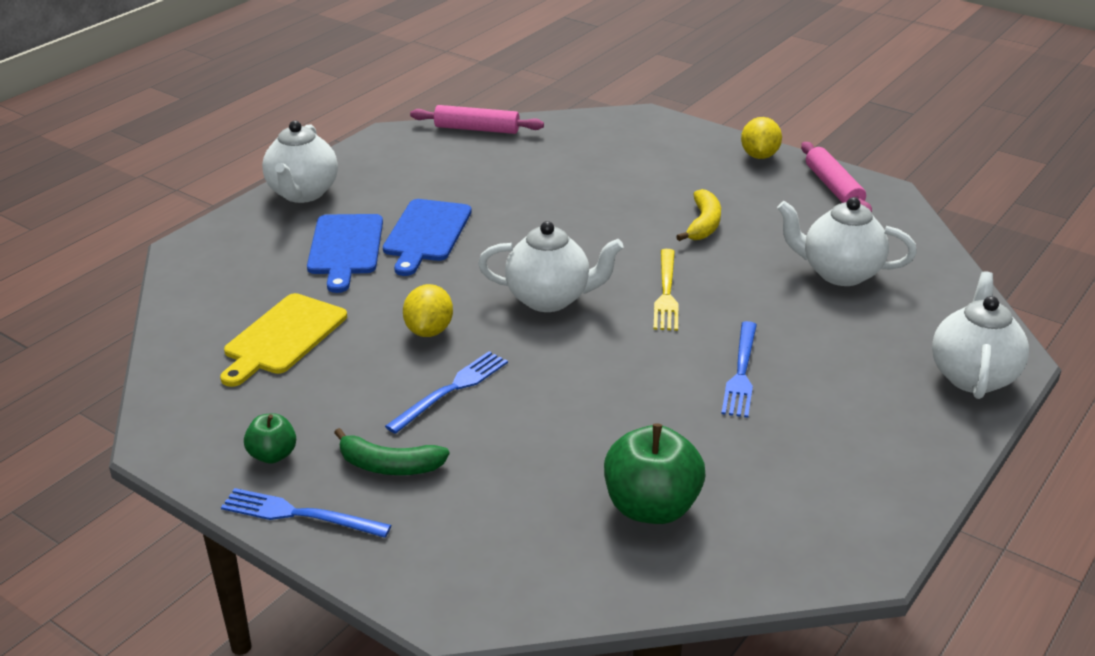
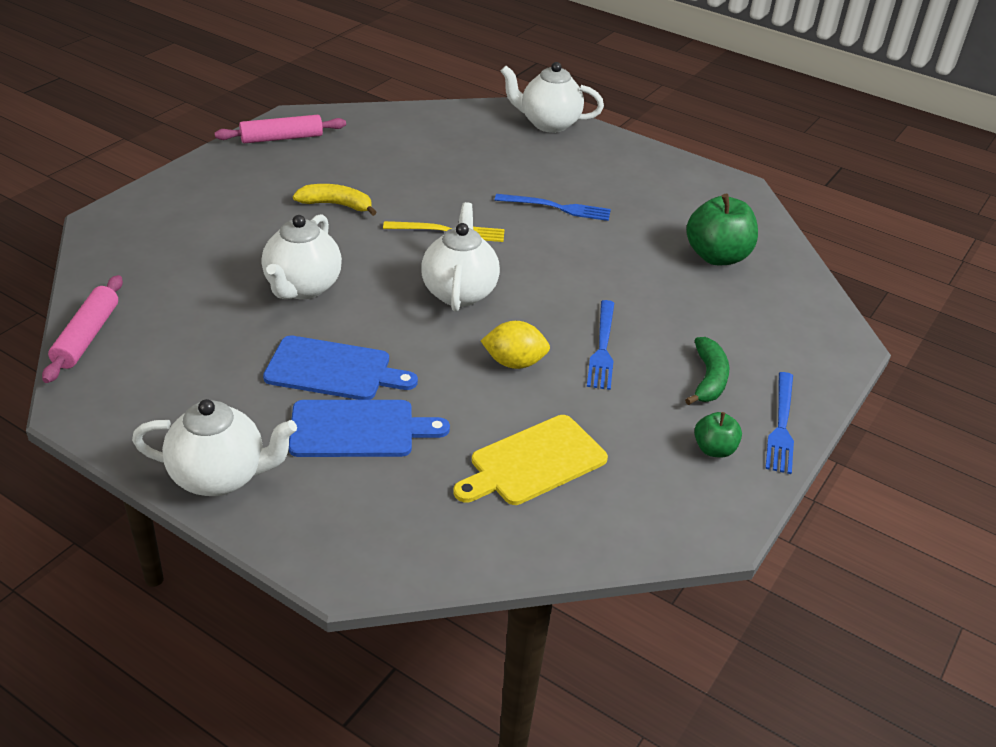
camera: 95 degrees left, 5 degrees up
yellow cutting board [220,293,347,387] -> yellow cutting board turned 120 degrees clockwise [453,415,608,505]
blue fork [385,351,508,434] -> blue fork turned 120 degrees counterclockwise [587,300,614,390]
yellow lemon [741,117,782,159] -> none
white teapot [777,197,917,286] -> white teapot moved to [262,214,342,299]

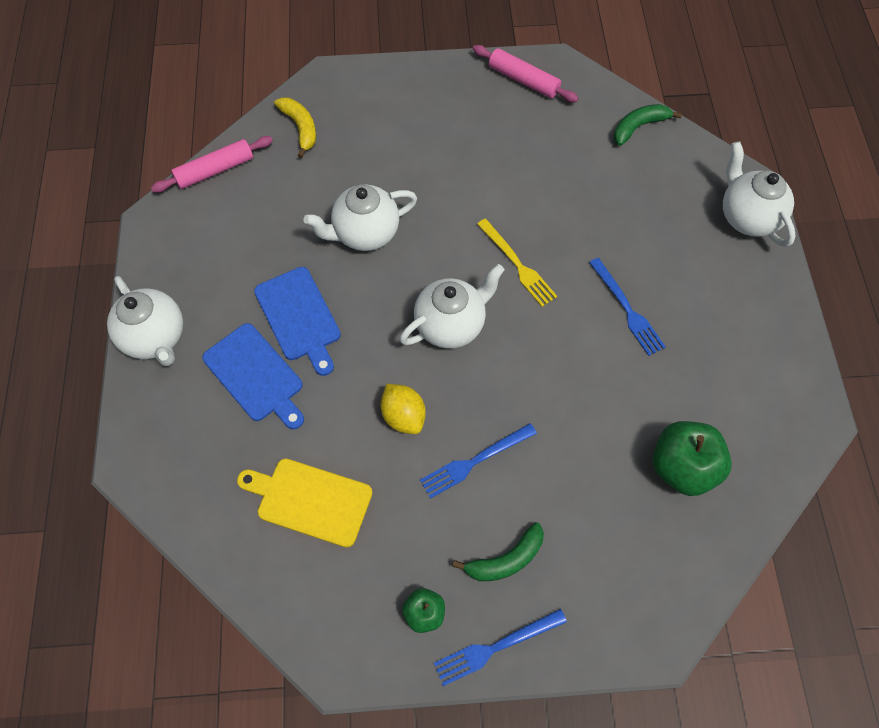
camera: 55 degrees right, 25 degrees up
yellow banana [293,184,377,216] -> yellow banana moved to [274,97,316,158]
none -> green banana [614,104,682,146]

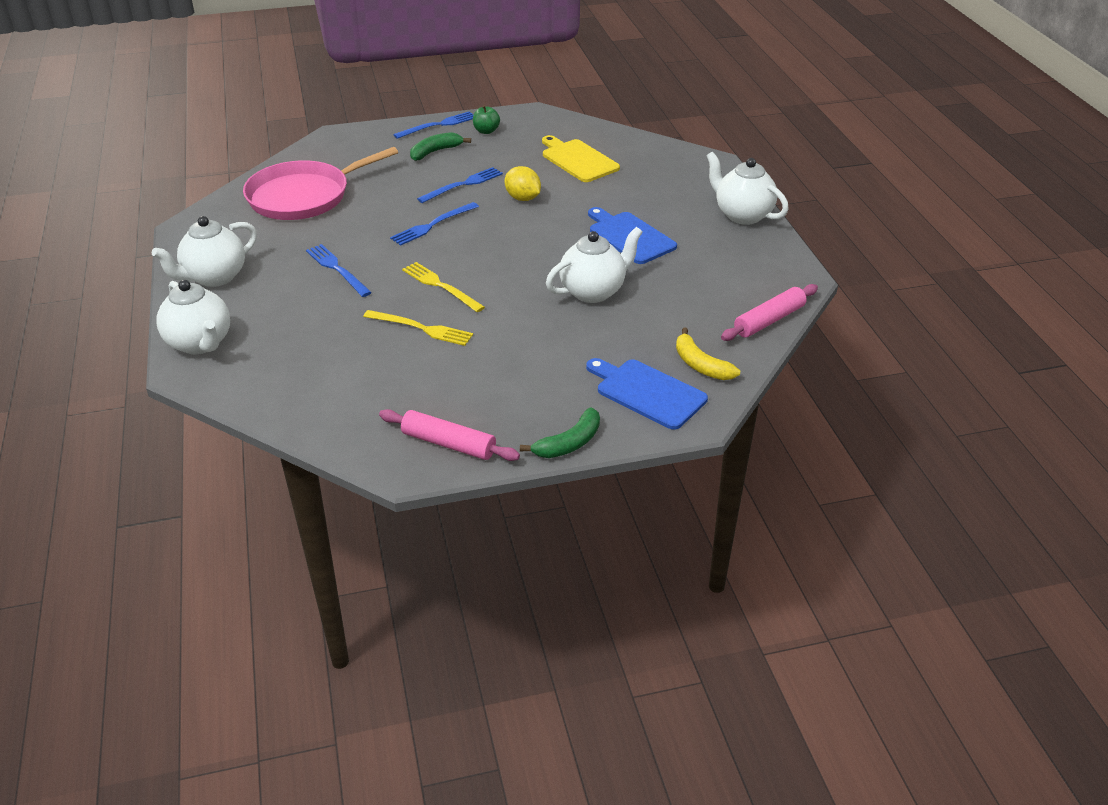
camera: 170 degrees right, 25 degrees down
blue cutting board [202,323,304,429] -> blue cutting board moved to [586,358,708,430]
yellow cutting board [237,459,373,547] -> yellow cutting board turned 135 degrees counterclockwise [542,135,620,182]
white teapot [399,264,504,349] -> white teapot moved to [152,216,257,287]
green banana [614,104,682,146] -> green banana moved to [520,407,600,458]
green apple [653,421,732,496] -> pink pan [243,147,398,220]
none -> yellow fork [363,310,473,346]
none -> blue fork [390,202,479,246]

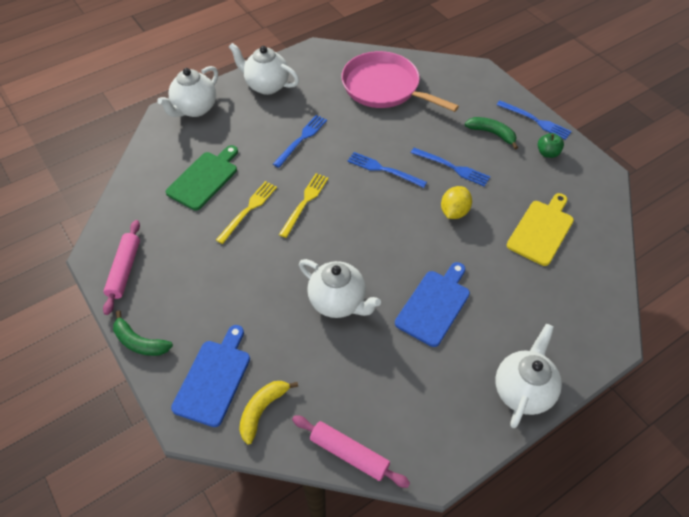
camera: 70 degrees right, 15 degrees up
yellow fork [363,310,473,346] -> yellow fork turned 150 degrees counterclockwise [216,181,277,244]
none -> green cutting board [166,145,238,210]

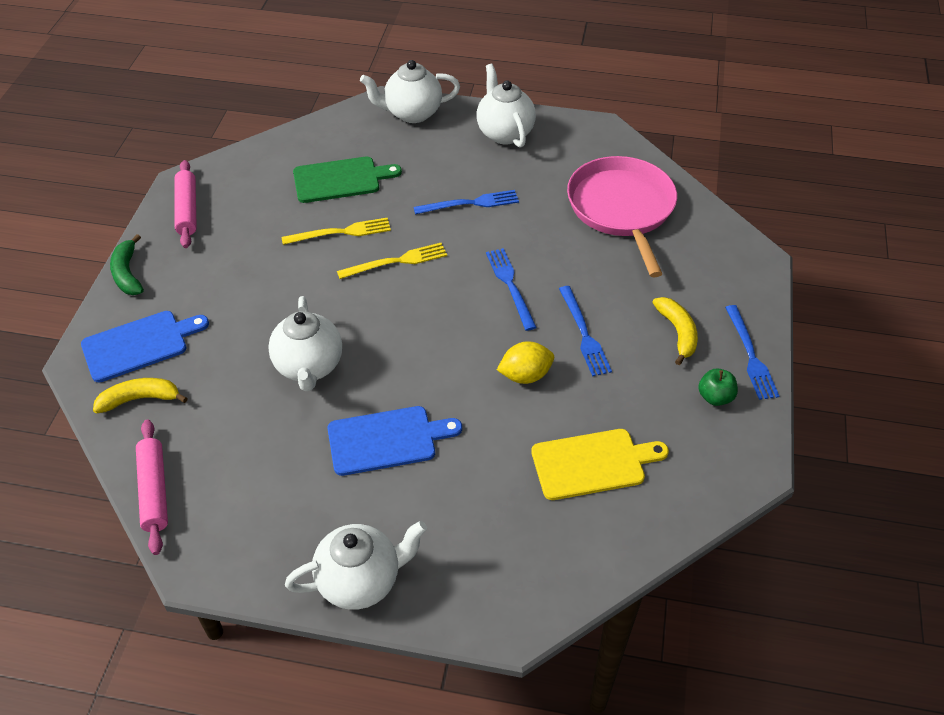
camera: 45 degrees right, 5 degrees down
pink rolling pin [103,220,140,315] -> pink rolling pin turned 60 degrees counterclockwise [175,160,197,248]
green banana [465,117,518,149] -> yellow banana [652,297,698,365]

